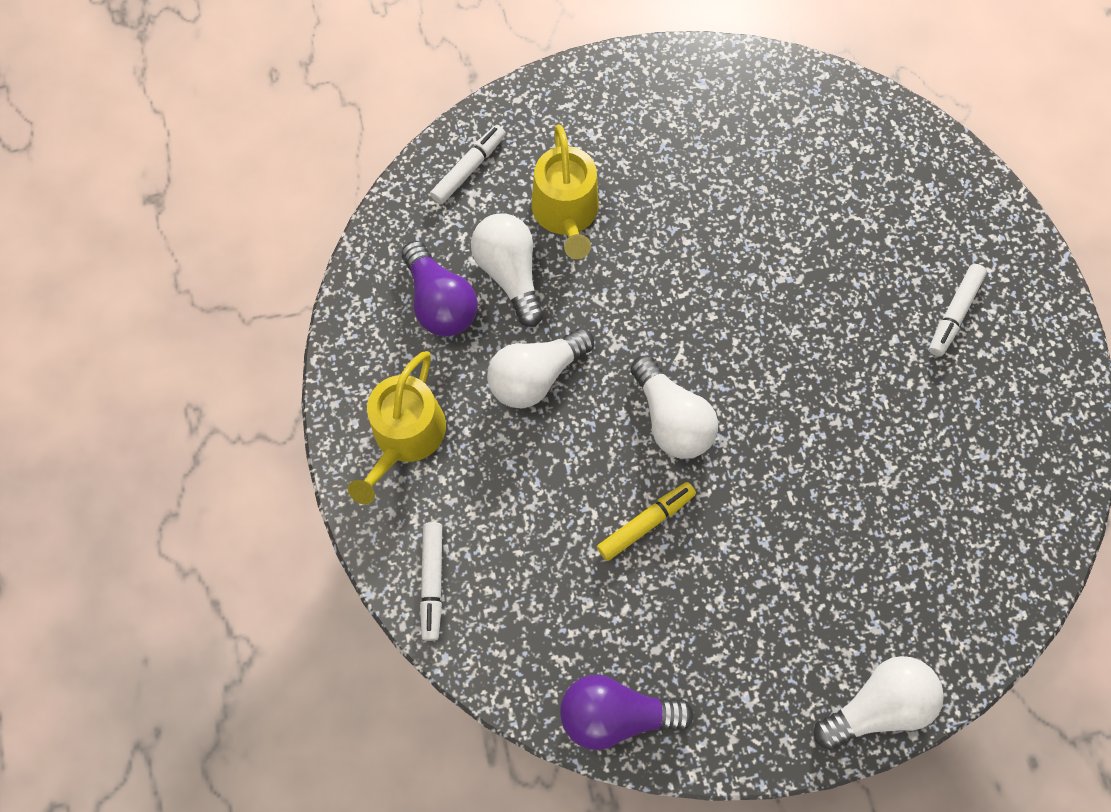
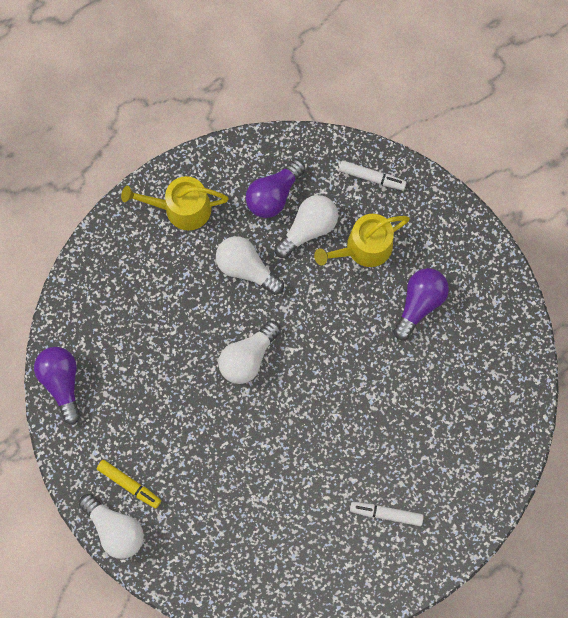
camera: 70 degrees right, 5 degrees up
white marker [420,522,442,641] -> none
yellow marker [597,482,696,561] -> yellow marker moved to [97,460,161,508]
none -> purple light bulb [393,268,449,340]

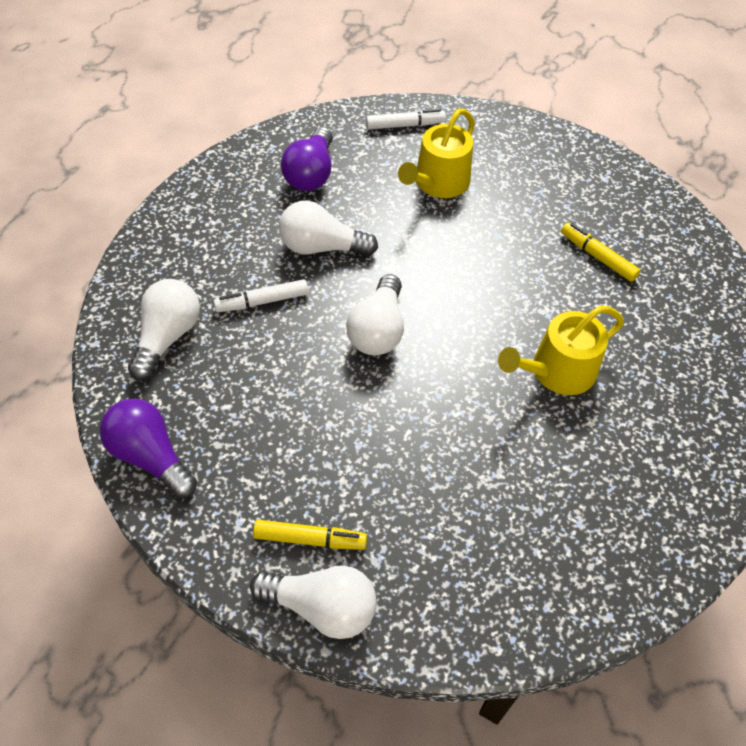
camera: 30 degrees left, 20 degrees down
yellow watering can [121,176,228,230] -> yellow watering can moved to [498,306,624,395]
white light bulb [274,195,338,258] -> white light bulb moved to [128,279,200,381]
white marker [350,502,424,526] -> white marker moved to [214,279,309,312]
purple light bulb [393,268,449,340] -> none
none -> yellow marker [561,223,641,282]

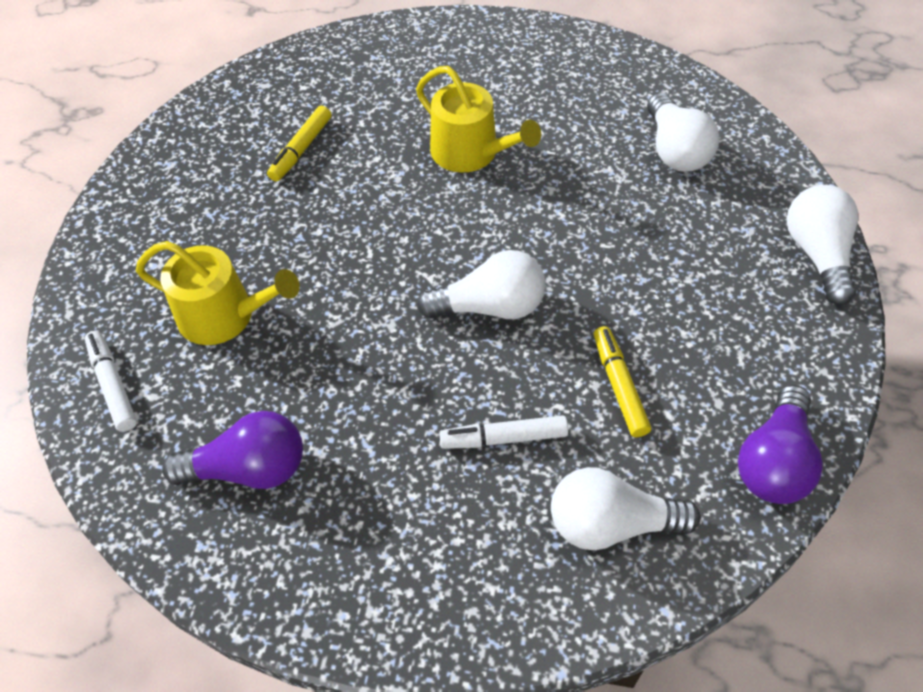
camera: 105 degrees left, 0 degrees up
white marker [214,279,309,312] -> white marker turned 120 degrees clockwise [439,415,568,449]
yellow marker [253,520,367,550] -> yellow marker moved to [594,326,651,437]
white light bulb [279,200,378,256] -> white light bulb moved to [647,93,719,172]

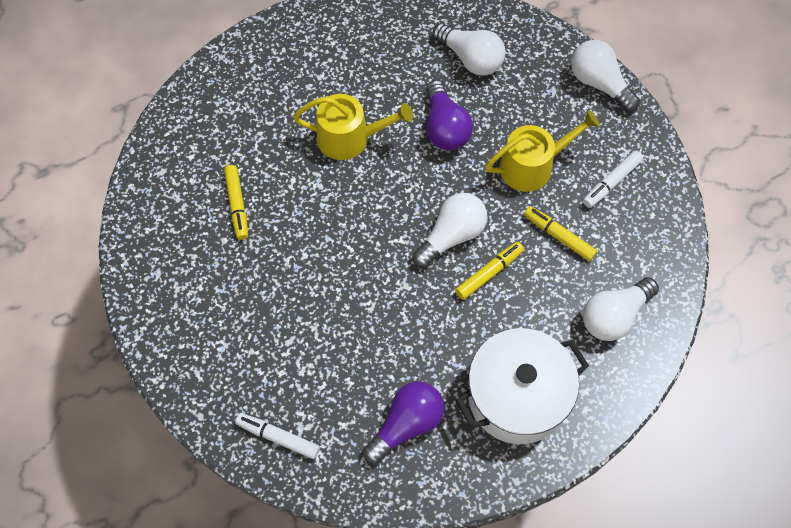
camera: 40 degrees left, 10 degrees up
yellow watering can [136,241,300,345] -> yellow watering can moved to [485,110,600,192]
white marker [439,415,568,449] -> white marker moved to [583,150,643,208]
purple light bulb [738,385,823,504] -> purple light bulb moved to [426,80,473,150]
none -> yellow marker [455,242,524,300]
none -> white pot [456,328,589,444]

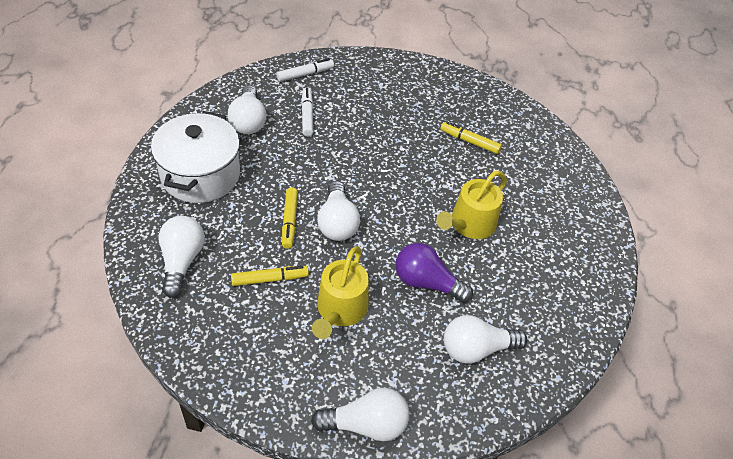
camera: 125 degrees right, 15 degrees down
purple light bulb [363,381,444,464] -> white light bulb [228,85,266,134]
white marker [583,150,643,208] -> white marker moved to [301,87,313,137]

